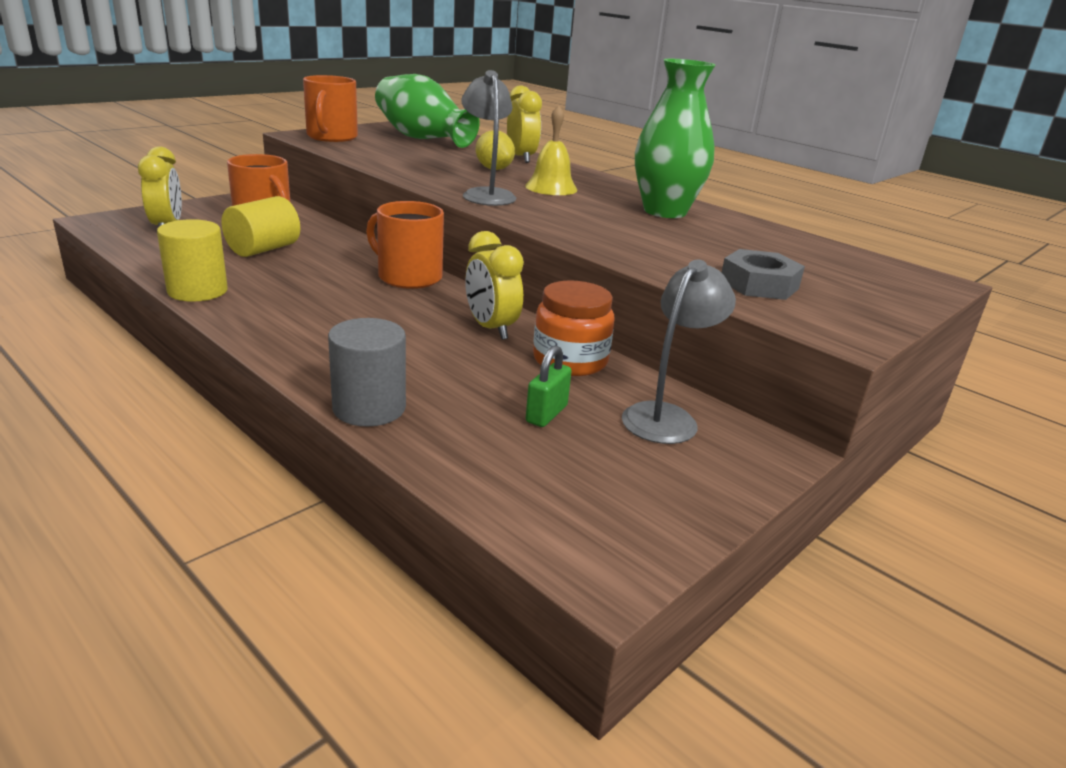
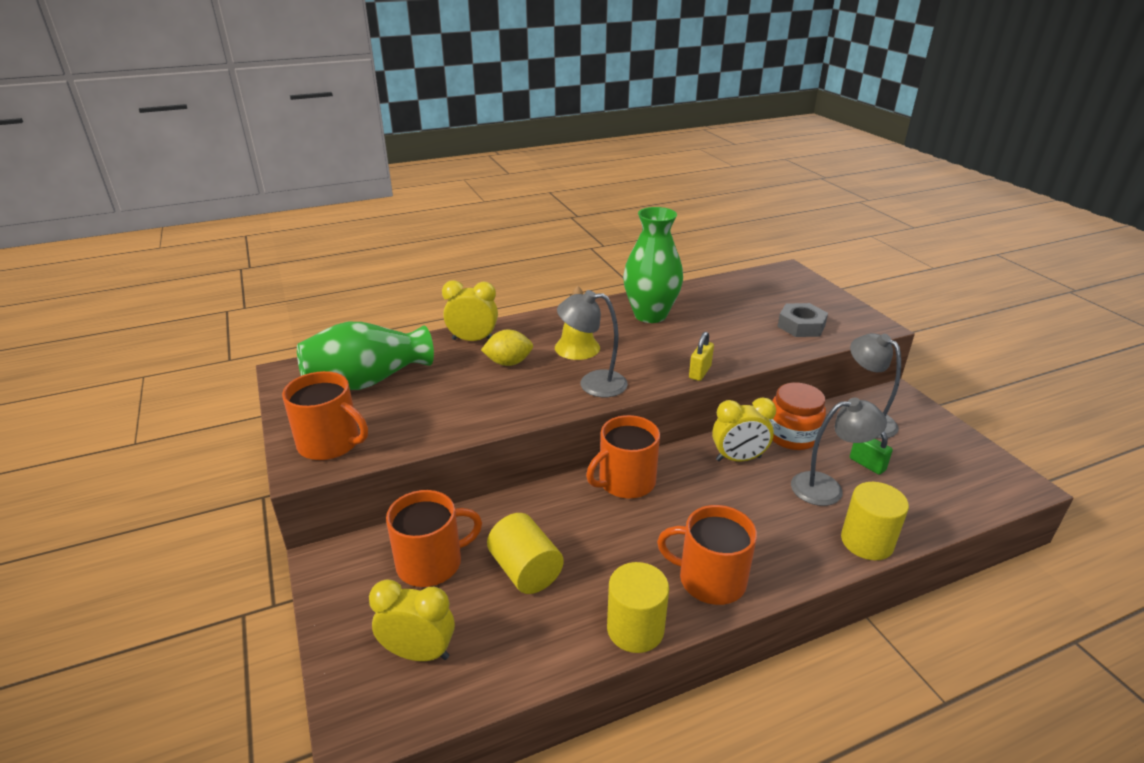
camera: 65 degrees left, 5 degrees up
grey cylinder [328,318,406,427] -> yellow cylinder [841,482,909,560]
none -> orange mug [657,505,757,605]
none -> yellow padlock [689,332,714,381]
none -> grey lamp [791,398,887,506]

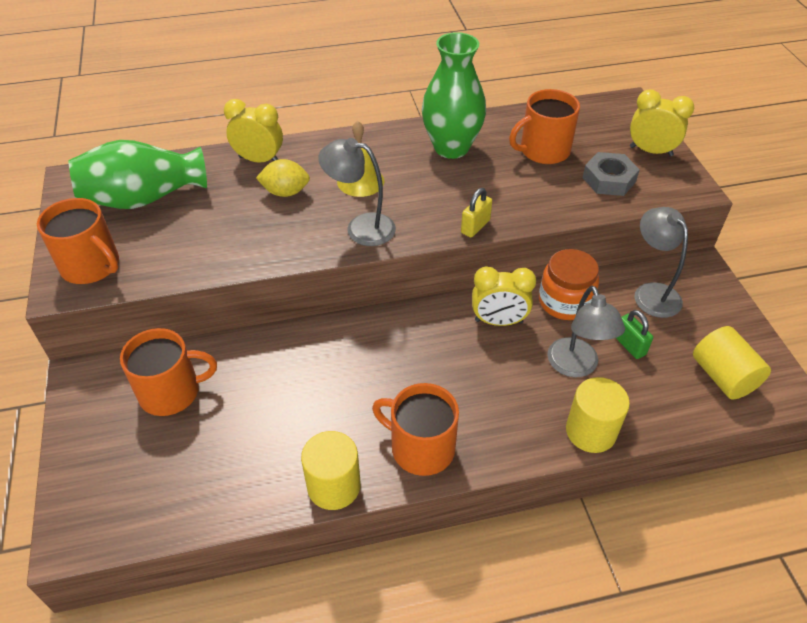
camera: 10 degrees right, 15 degrees up
yellow clock [369,579,455,661] -> yellow clock moved to [630,90,694,156]
yellow cylinder [487,513,564,594] -> yellow cylinder moved to [693,326,771,400]
orange mug [586,415,660,499] -> orange mug moved to [509,89,580,164]
grey lamp [791,398,887,506] -> grey lamp turned 75 degrees clockwise [548,286,625,377]

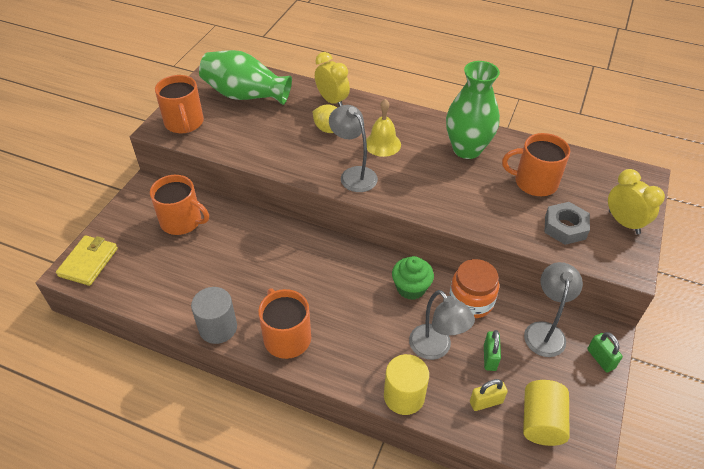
camera: 35 degrees right, 0 degrees up
yellow cylinder [301,431,361,510] -> grey cylinder [191,287,237,344]
yellow padlock [461,188,492,238] -> yellow padlock moved to [470,379,508,411]
yellow clock [472,267,536,326] -> green cupcake [392,256,434,300]
grey lamp [548,286,625,377] -> grey lamp turned 60 degrees counterclockwise [409,290,475,360]
none -> yellow wallet [56,235,118,286]
none -> green padlock [587,332,623,373]

